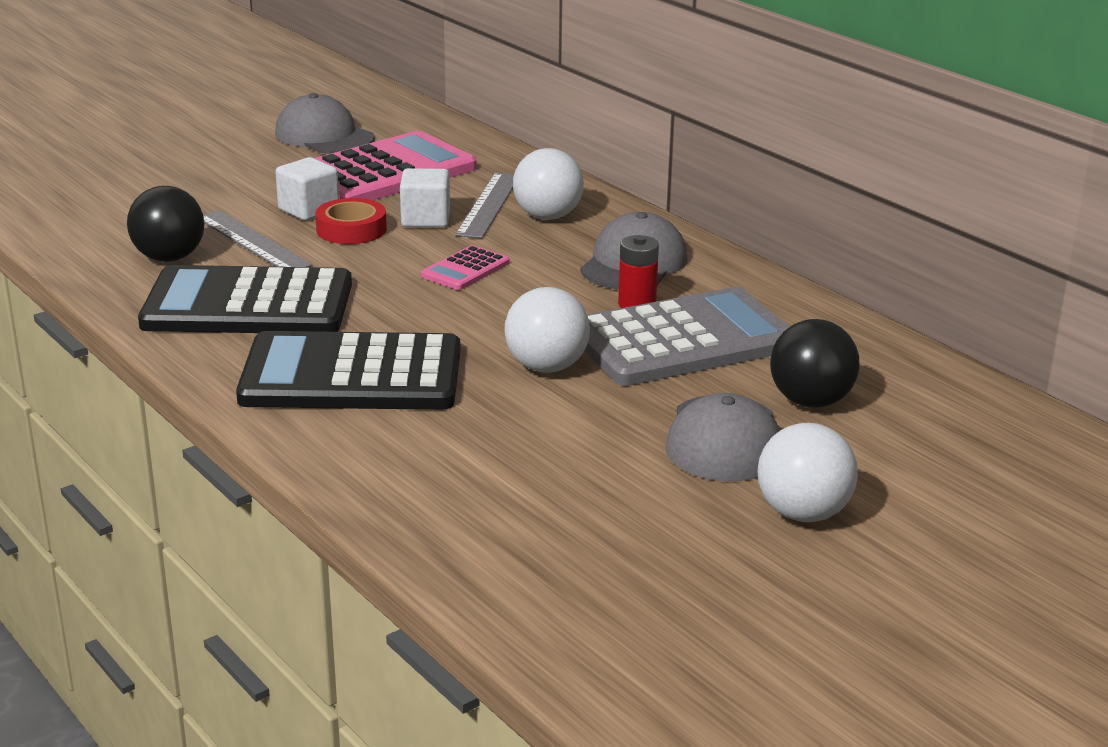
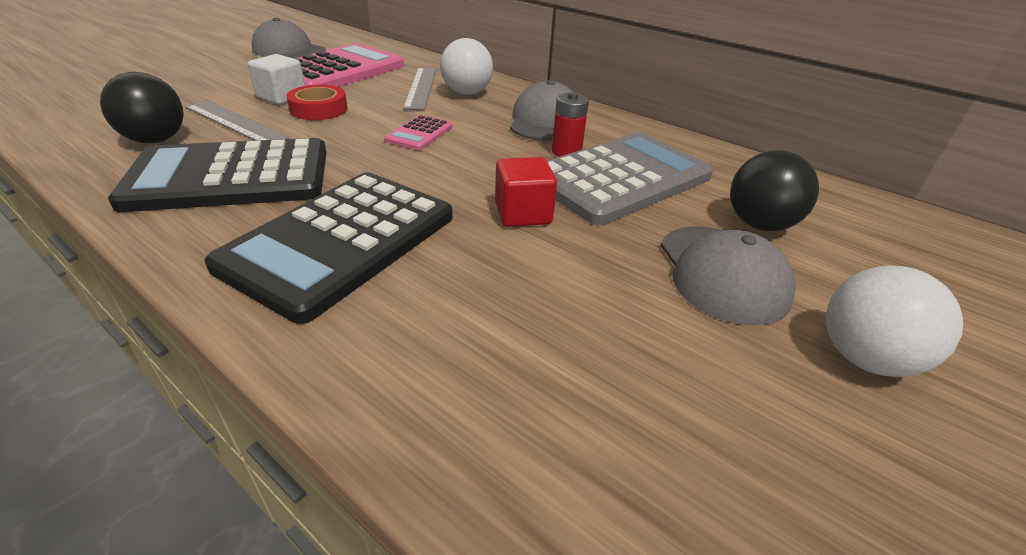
camera: 15 degrees left, 10 degrees up
black calculator [236,331,461,410] -> black calculator turned 45 degrees counterclockwise [205,172,453,324]
white cube [400,168,450,227] -> none
white ball [504,287,590,373] -> red cube [495,157,557,227]

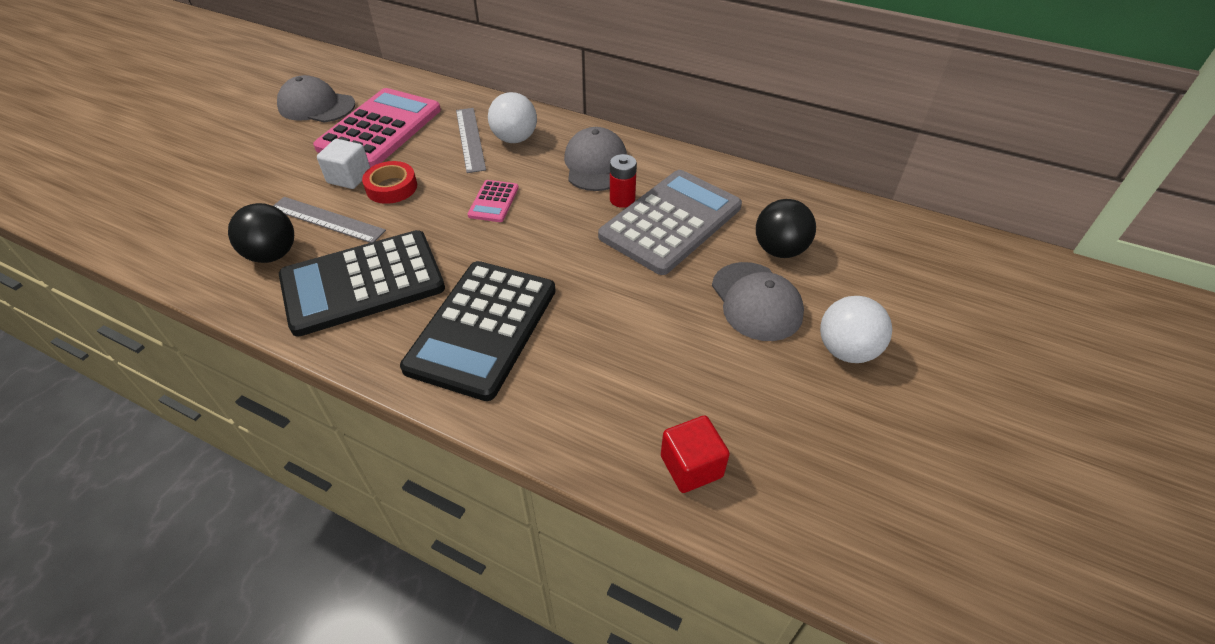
camera: 10 degrees left, 10 degrees up
red cube [495,157,557,227] -> red cube moved to [661,416,730,493]

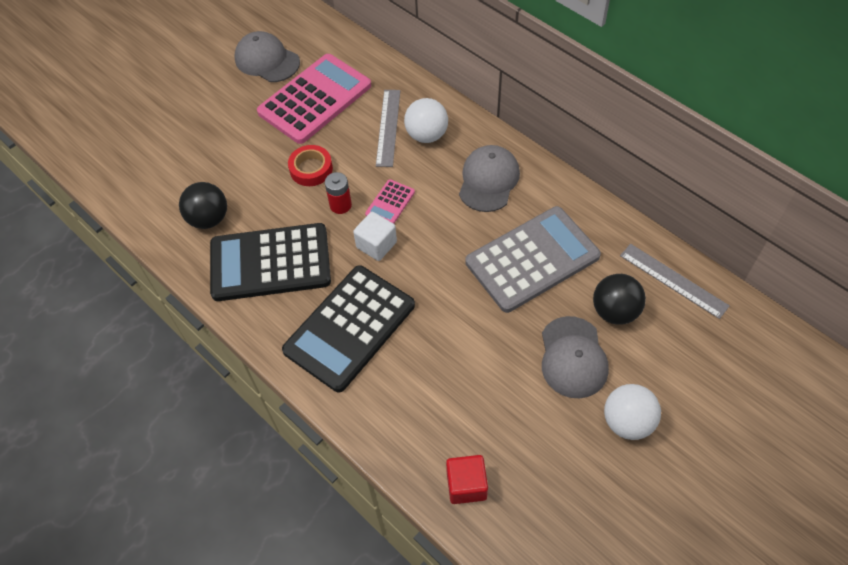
camera: 20 degrees right, 10 degrees up
grey ruler [273,197,386,243] -> grey ruler moved to [620,244,730,319]
white cube [317,139,370,189] -> white cube moved to [353,212,397,261]
red battery [610,154,637,208] -> red battery moved to [325,172,352,214]

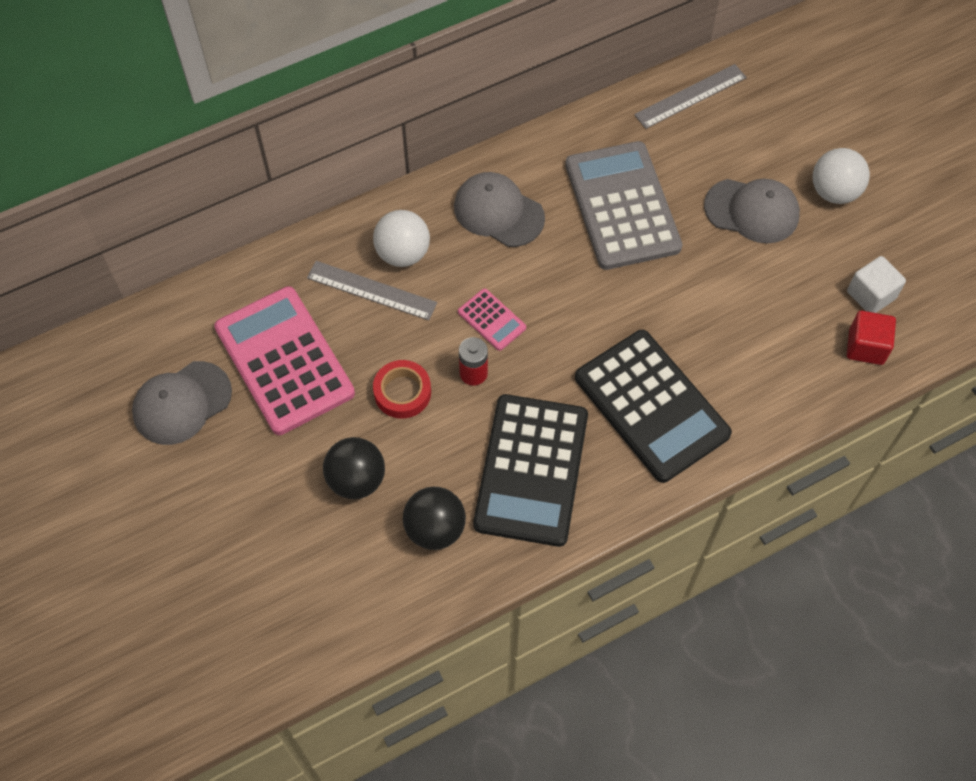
camera: 75 degrees left, 5 degrees up
white cube [353,212,397,261] -> white cube moved to [847,256,906,313]
black ball [593,274,646,325] -> black ball moved to [323,437,385,499]

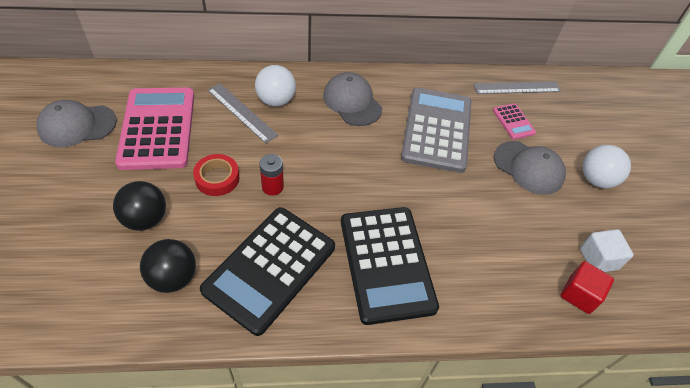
camera: 20 degrees right, 10 degrees down
pink calculator [458,288,526,351] -> pink calculator moved to [493,103,536,140]

